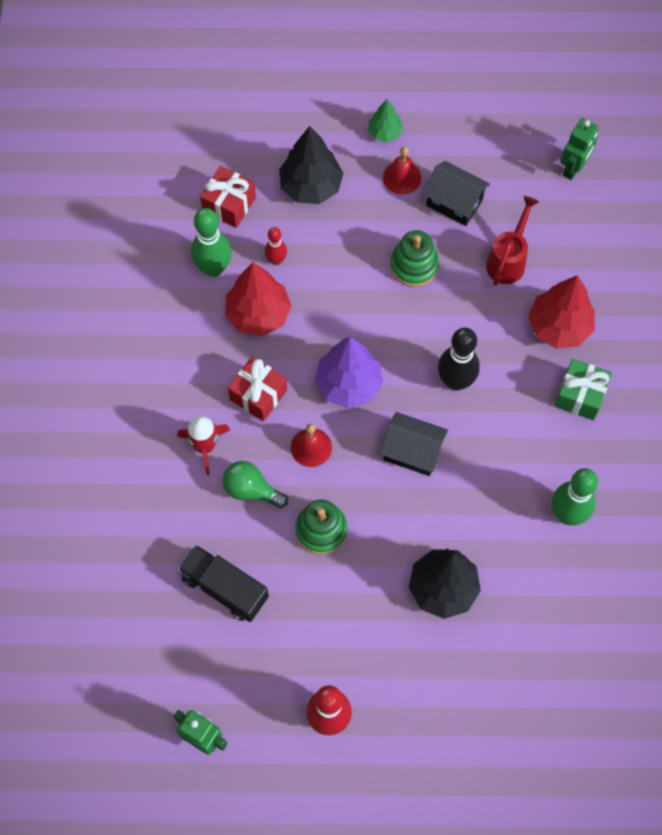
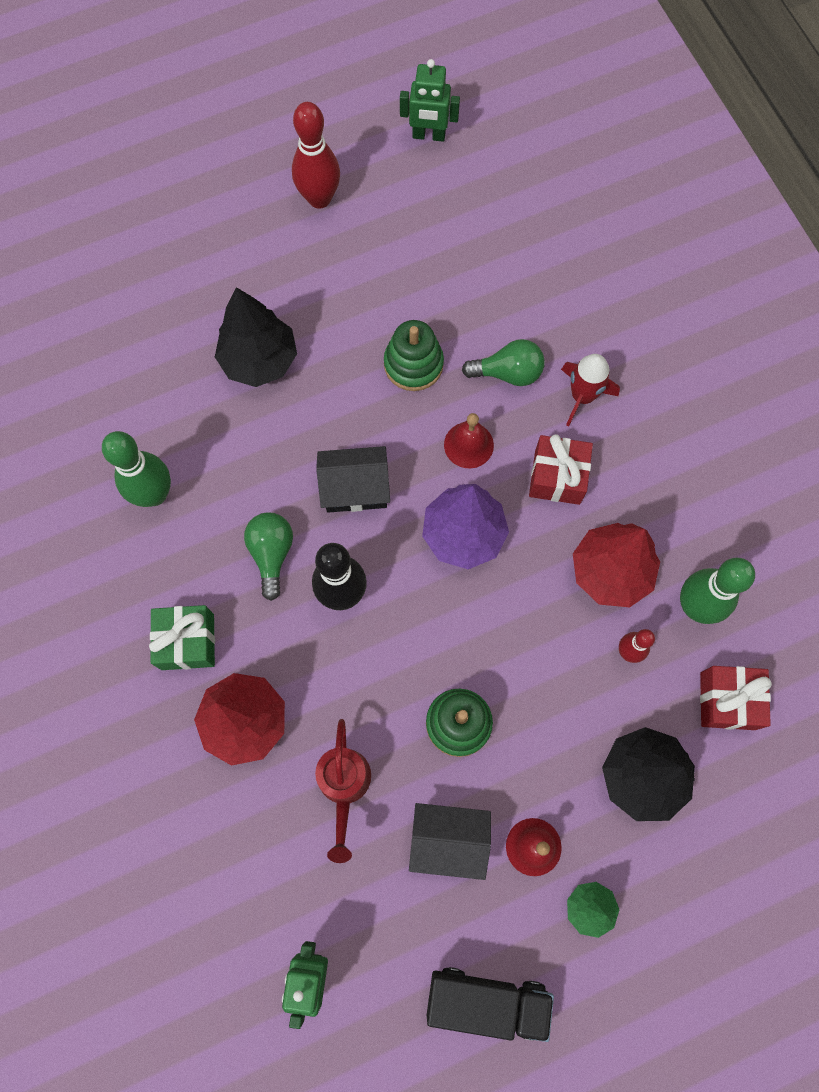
camera: 155 degrees right, 5 degrees up
black truck [178,545,269,622] -> black truck moved to [427,967,554,1042]
none -> green light bulb [244,512,293,601]

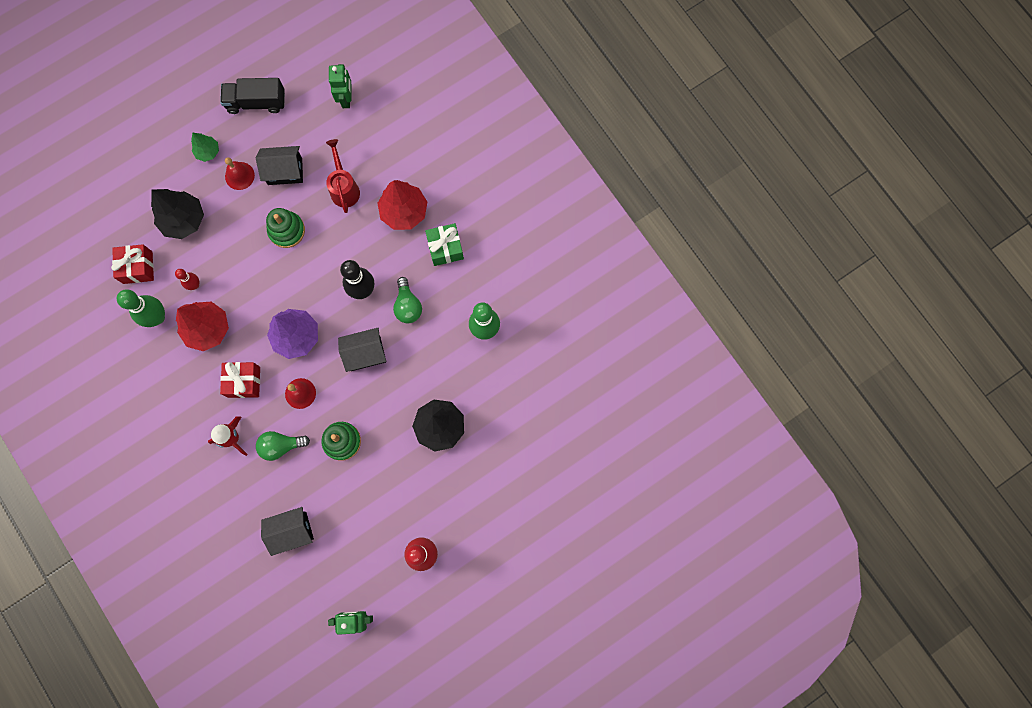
camera: 170 degrees right, 5 degrees up
none -> black house [261,507,314,556]

